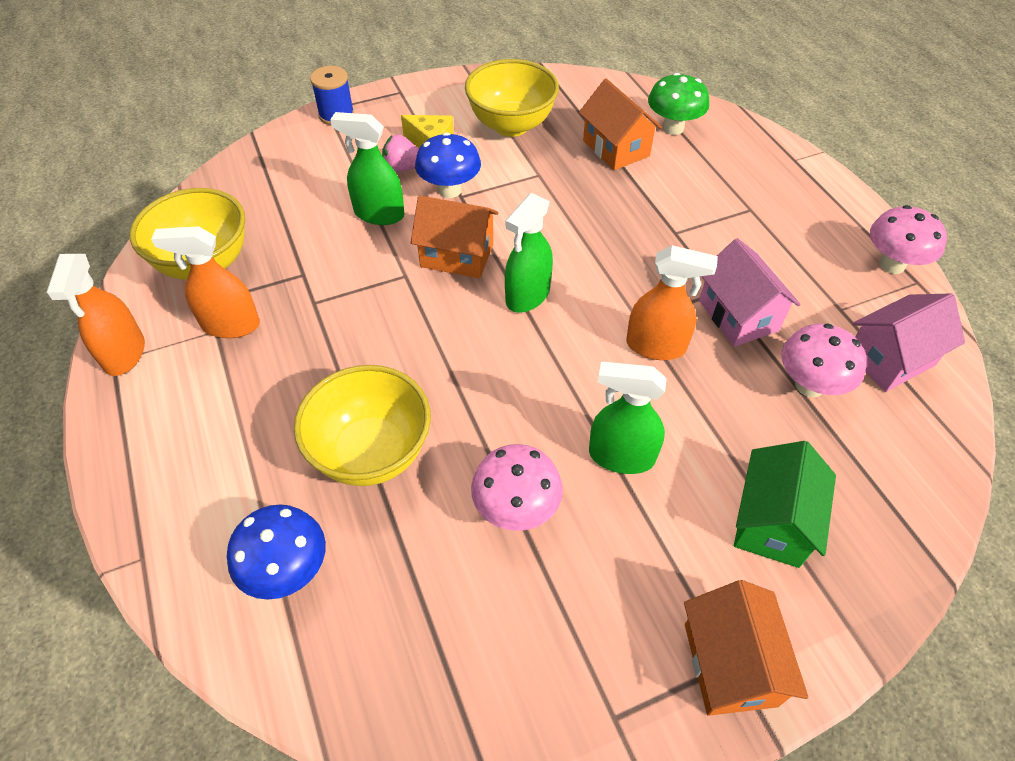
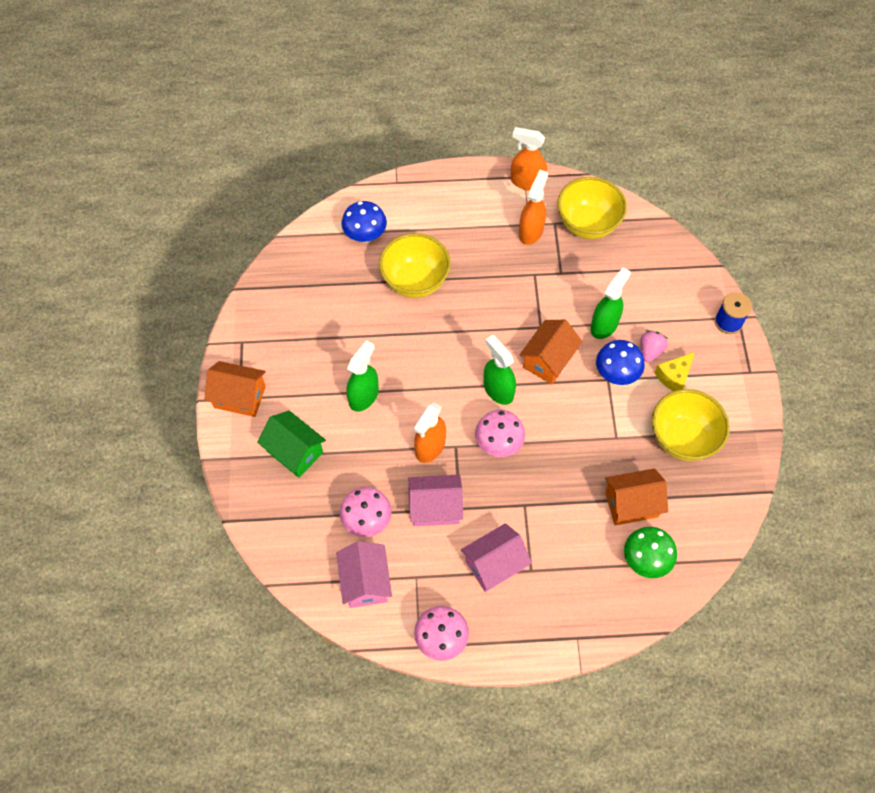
camera: 110 degrees right, 10 degrees up
pink mushroom [471,444,563,531] -> pink mushroom moved to [475,410,525,457]
none -> pink house [461,523,532,592]

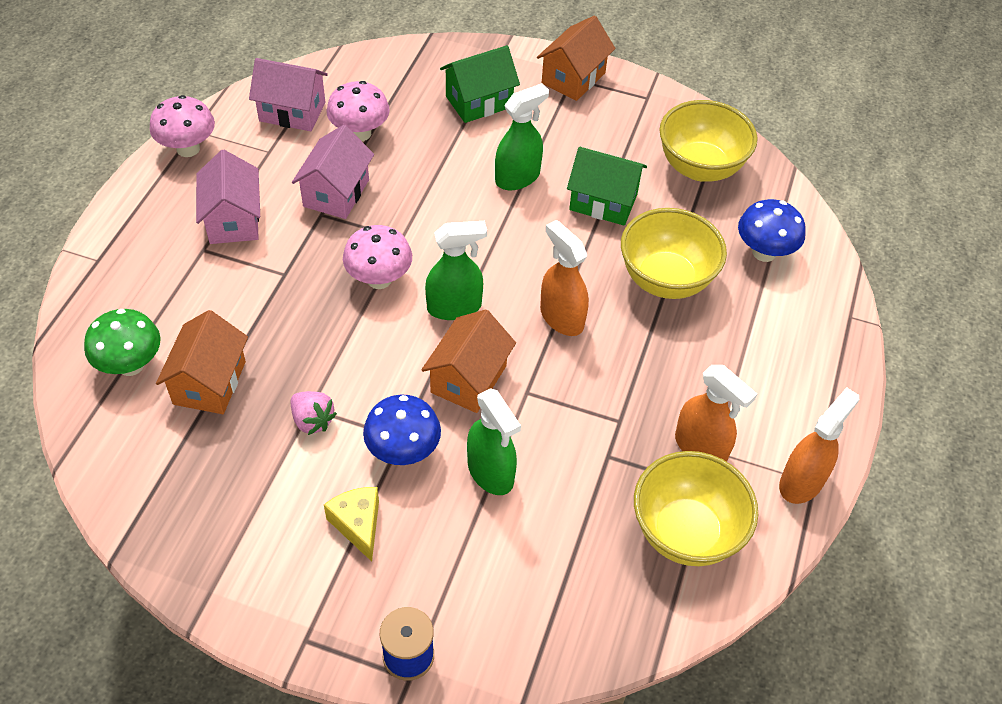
camera: 110 degrees right, 10 degrees down
green spray bottle [347,340,379,412] -> green spray bottle turned 90 degrees counterclockwise [495,83,549,190]
orange spray bottle [414,402,446,463] -> orange spray bottle moved to [540,220,589,336]
orange house [520,320,583,385] -> orange house turned 60 degrees clockwise [422,310,516,413]
pink strawberry [640,330,668,362] -> pink strawberry moved to [291,391,337,435]
yellow bowl [652,389,730,461] -> yellow bowl moved to [659,100,758,182]
none -> green house [567,147,647,226]

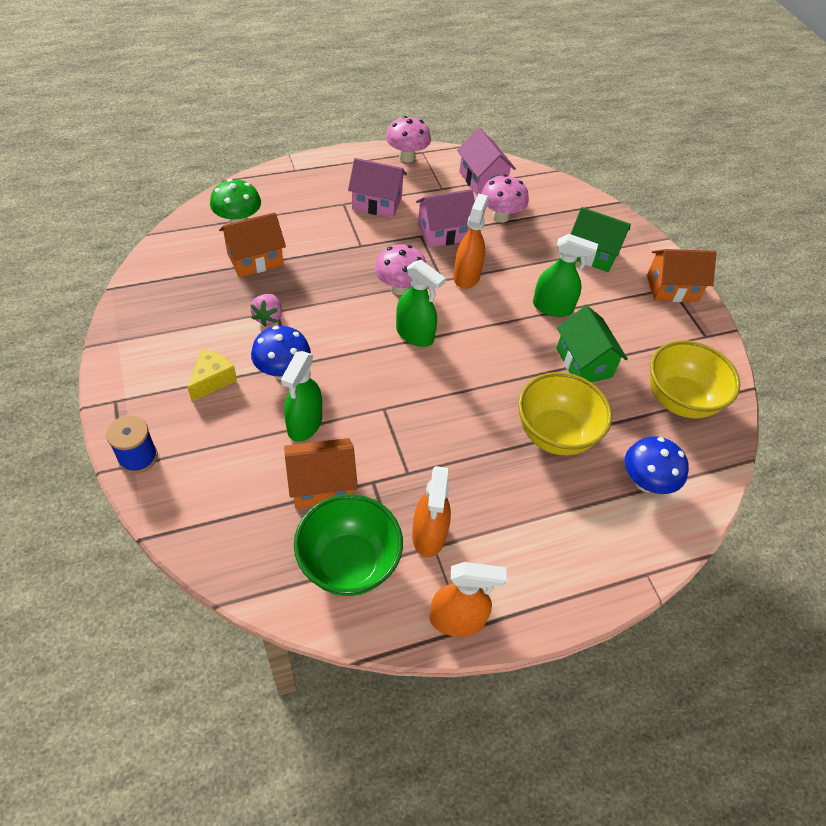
camera: 50 degrees right, 0 degrees up
pink house [196,150,260,244] -> pink house turned 60 degrees clockwise [348,158,407,218]
orange house [422,310,516,413] -> orange house moved to [284,438,358,509]
orange spray bottle [540,220,589,336] -> orange spray bottle moved to [453,194,489,289]
yellow bowl [634,451,758,566] -> green bowl [294,494,403,596]

